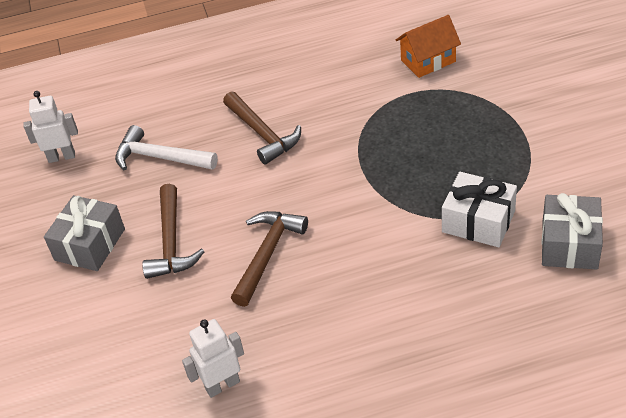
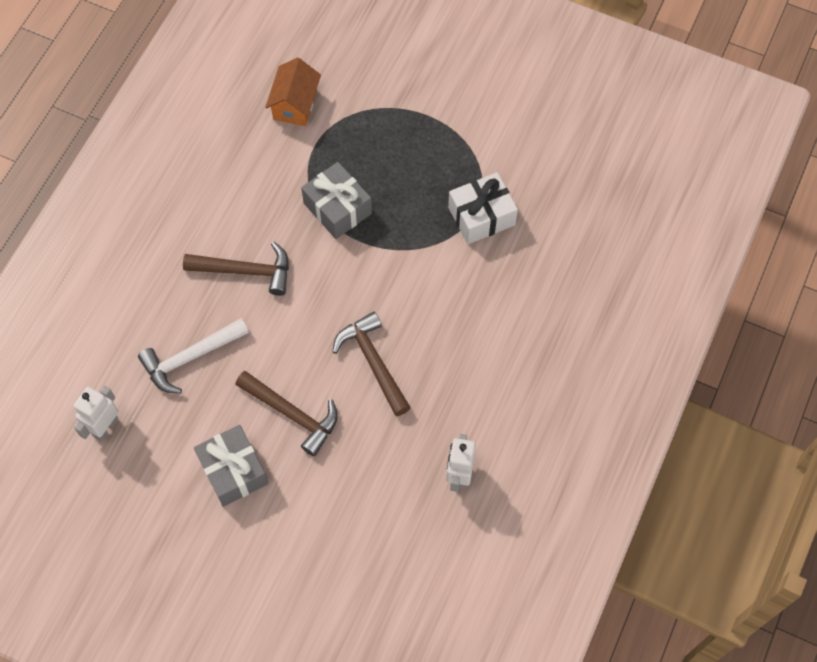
camera: 55 degrees left, 20 degrees up
grey gift [542,193,603,270] -> grey gift moved to [301,162,372,239]

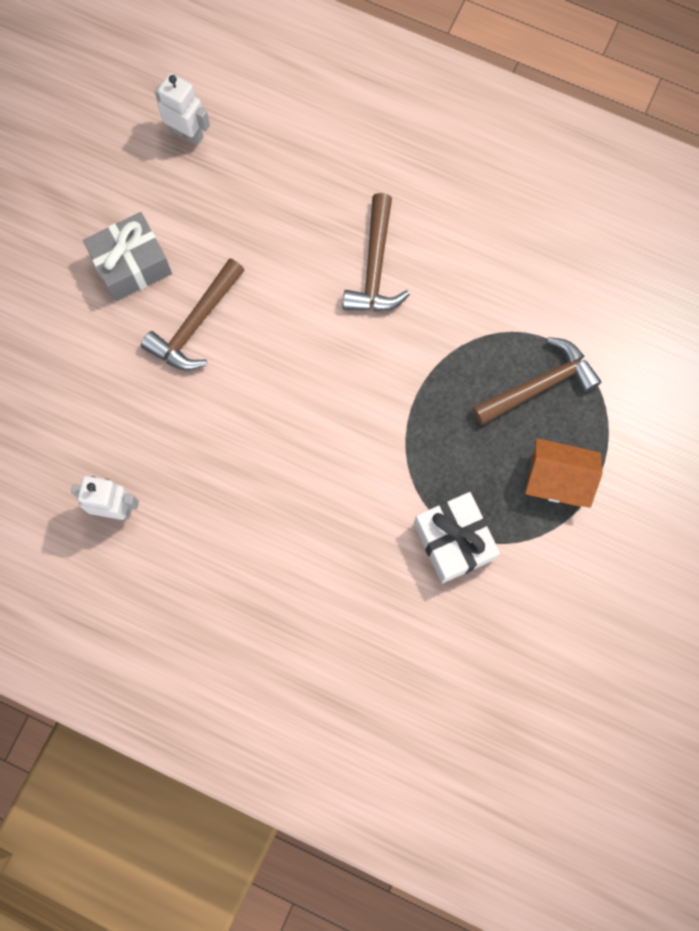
camera: 90 degrees right, 10 degrees up
white hammer [138,318,249,394] -> none
orange house [265,58,321,126] -> orange house moved to [525,438,603,508]
grey gift [301,162,372,239] -> none
brown hammer [332,312,411,416] -> brown hammer moved to [472,337,601,425]

